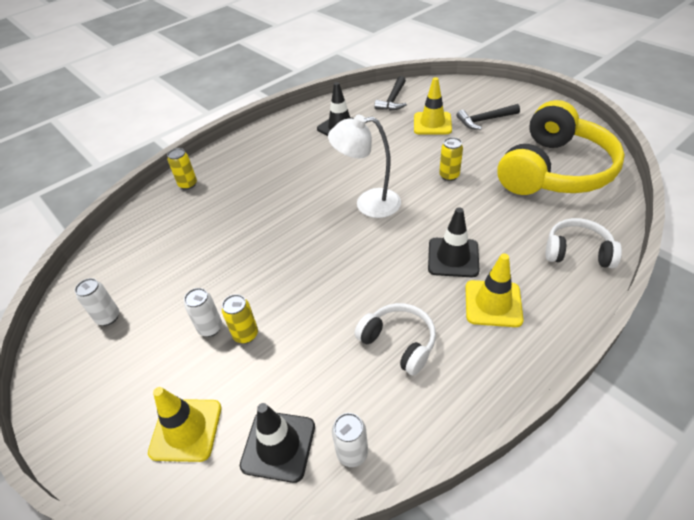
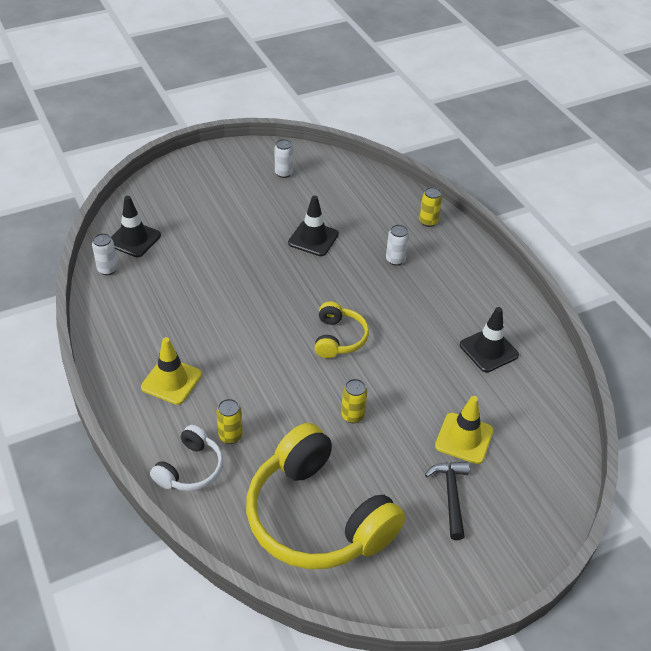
camera: 100 degrees right, 0 degrees up
yellow traffic cone [148,387,221,462] -> none
white can [184,288,222,337] -> white can moved to [386,224,409,266]
yellow can [222,294,258,344] -> yellow can moved to [216,399,243,444]
white lamp [328,115,401,218] -> yellow headphones [315,302,369,358]
white headphones [354,303,436,376] -> none
black hammer [374,76,407,111] -> none
black traffic cone [428,207,480,277] -> black traffic cone moved to [288,195,339,256]

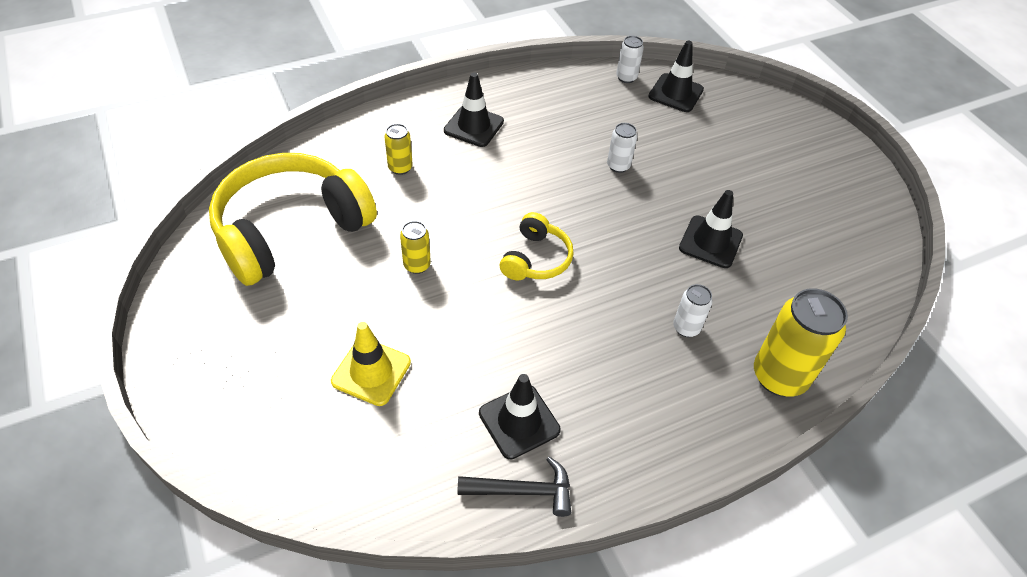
camera: 90 degrees right, 5 degrees up
yellow traffic cone [141,337,202,405] -> black traffic cone [444,72,504,147]
white headphones [150,425,223,491] -> none
white can [275,139,293,178] -> white can moved to [607,123,637,173]
yellow headphones [315,302,369,358] -> yellow headphones turned 75 degrees counterclockwise [500,212,574,281]
yellow can [419,187,442,227] -> yellow can [754,288,848,397], size x1.95
black hammer [425,461,470,540] -> black hammer moved to [457,457,571,517]

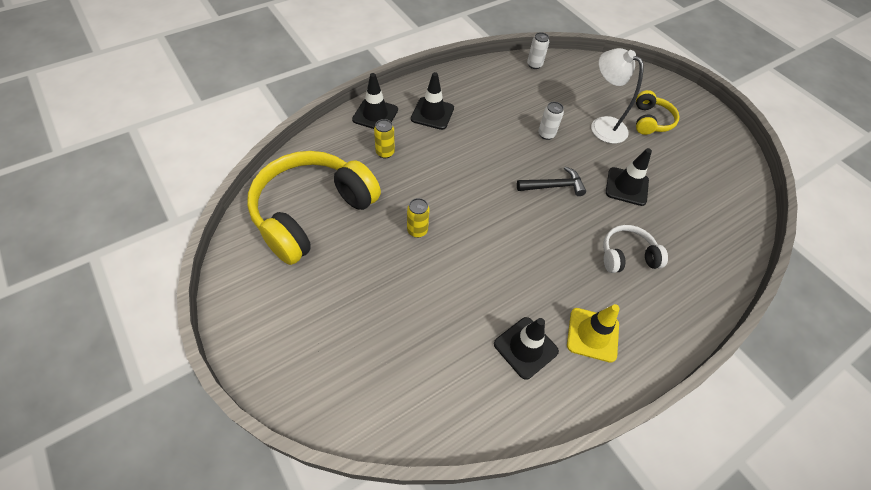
camera: 10 degrees left, 5 degrees up
yellow traffic cone [331,322,411,406] -> yellow traffic cone moved to [567,304,620,363]
black hammer [457,457,571,517] -> black hammer moved to [517,166,586,196]
yellow headphones [500,212,574,281] -> yellow headphones moved to [636,90,680,135]
black traffic cone [648,40,704,112] -> black traffic cone moved to [352,73,398,129]
white can [673,284,712,337] -> white headphones [603,225,668,273]
yellow can [754,288,848,397] -> none
none -> white lamp [591,48,644,144]

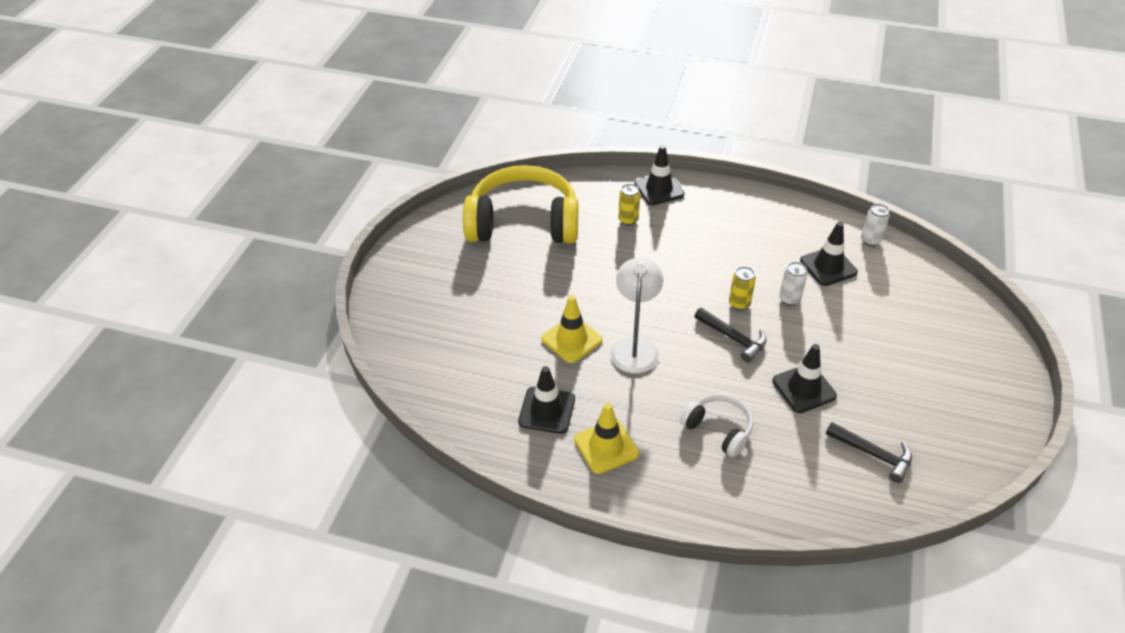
camera: 55 degrees right, 10 degrees down
yellow can [407,198,430,238] -> yellow can moved to [729,267,756,310]
black traffic cone [411,72,454,130] -> black traffic cone moved to [800,222,858,286]
white lamp [591,48,644,144] -> white lamp moved to [610,257,663,373]
yellow headphones [636,90,680,135] -> none
none -> yellow traffic cone [542,295,603,363]
none -> black hammer [826,422,912,483]

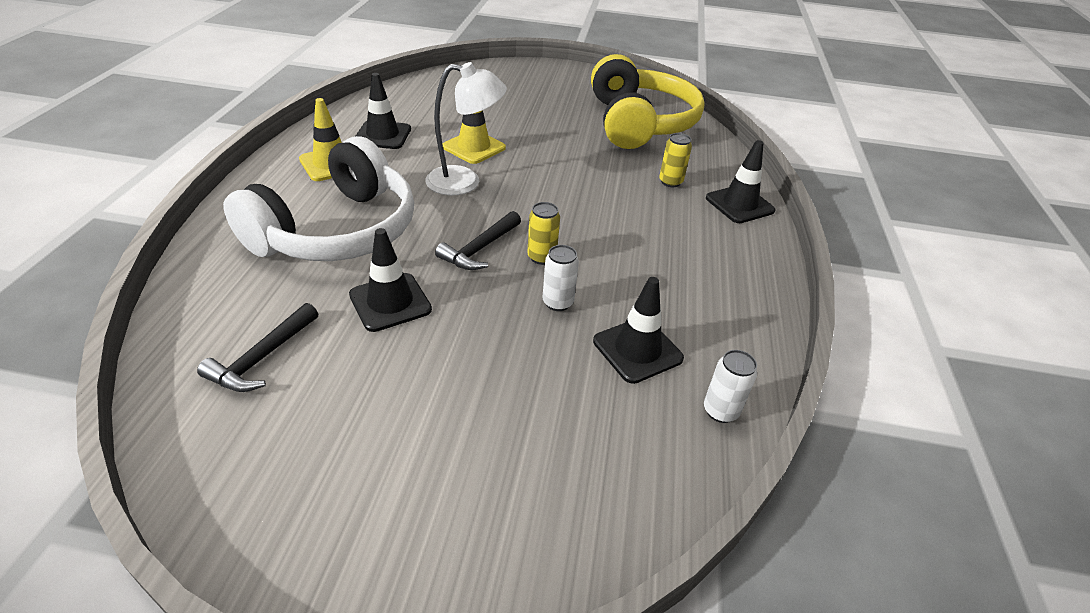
camera: 80 degrees right, 5 degrees down
white headphones [680,394,753,457] -> white headphones [223,136,414,261], size x2.06

